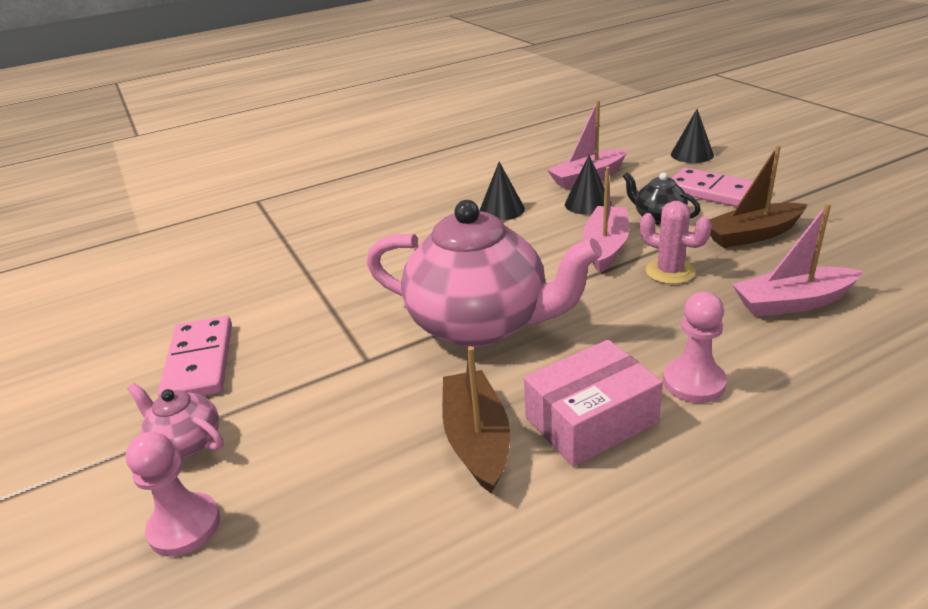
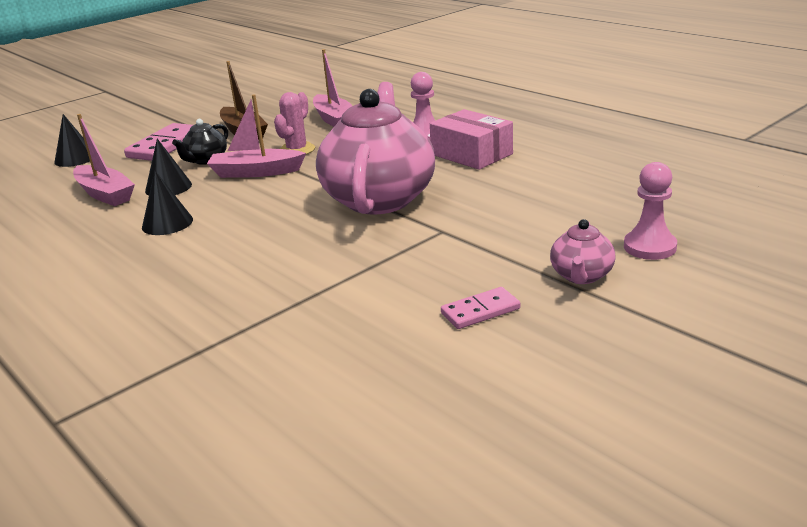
camera: 105 degrees left, 5 degrees down
pink domino [158,316,232,397] -> pink domino [441,287,520,329], size x0.59
brown boat [442,346,510,494] -> none

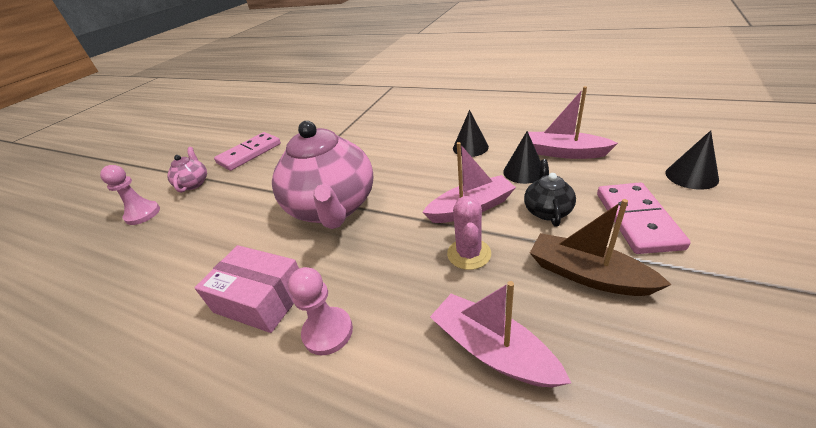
camera: 160 degrees right, 10 degrees up
pink domino [441,287,520,329] -> pink domino [214,132,281,171], size x1.70

